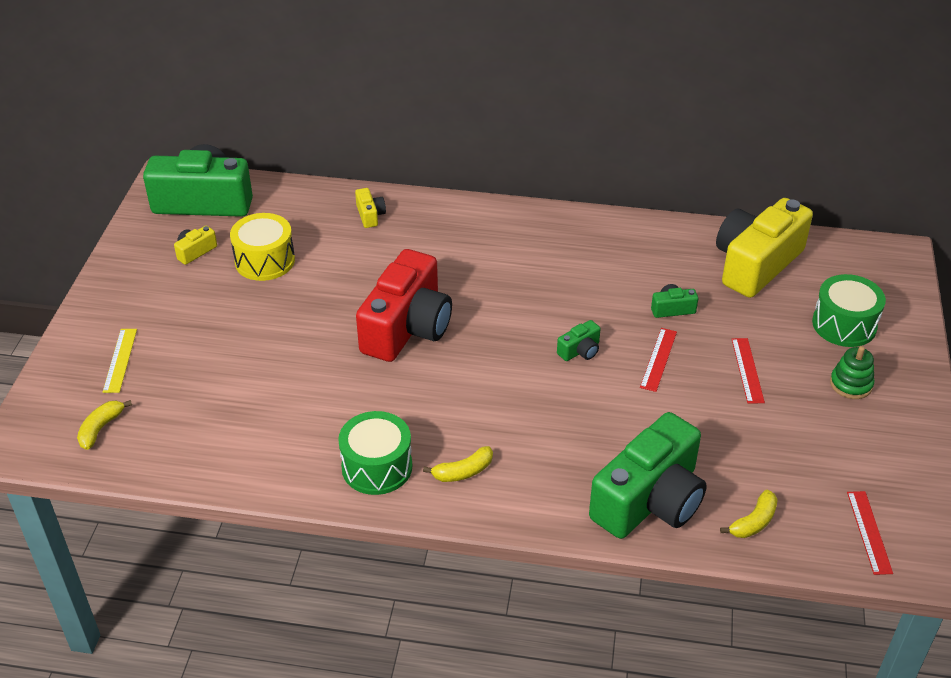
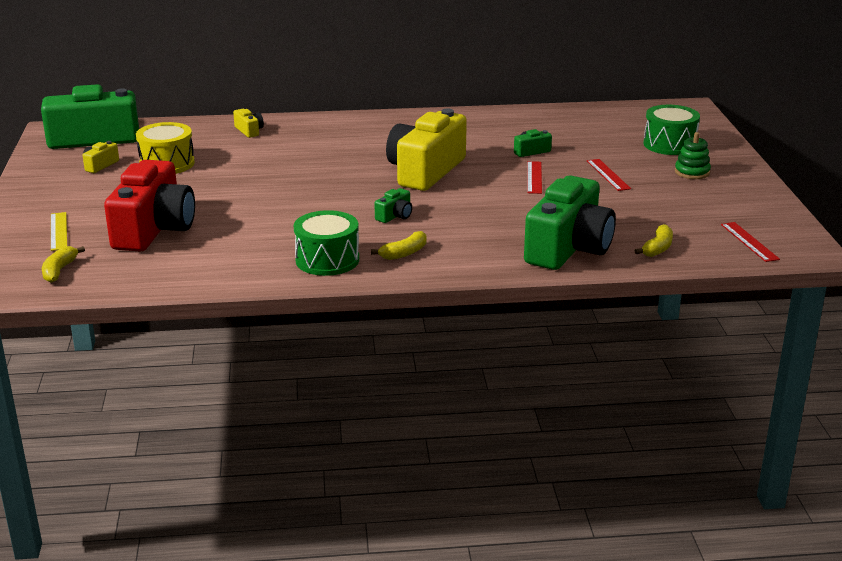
camera: 15 degrees left, 15 degrees down
red camera [356,249,452,362] -> red camera moved to [104,160,195,251]
green camera [557,320,601,361] -> green camera moved to [374,188,412,223]
yellow camera [716,198,813,298] -> yellow camera moved to [386,109,467,191]

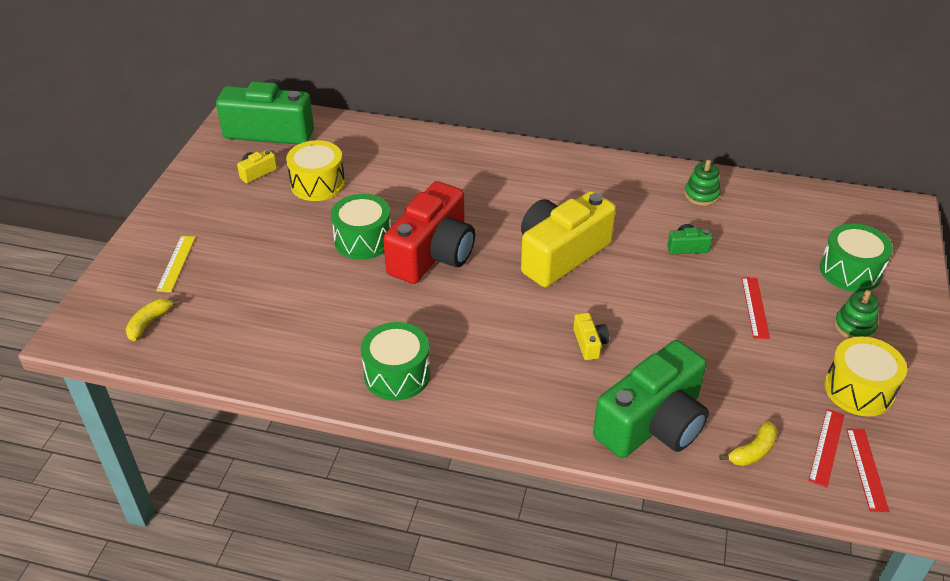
camera: 20 degrees right, 15 degrees up
red camera [104,160,195,251] -> red camera moved to [383,181,475,284]
yellow camera [233,109,264,138] -> yellow camera moved to [573,312,609,360]
yellow banana [371,231,427,260] -> none
green camera [374,188,412,223] -> none
red ruler [527,161,542,194] -> red ruler moved to [808,409,844,488]
none -> green drum [331,194,391,260]
none -> green stacking toy [684,160,721,206]
none -> yellow drum [824,336,907,416]

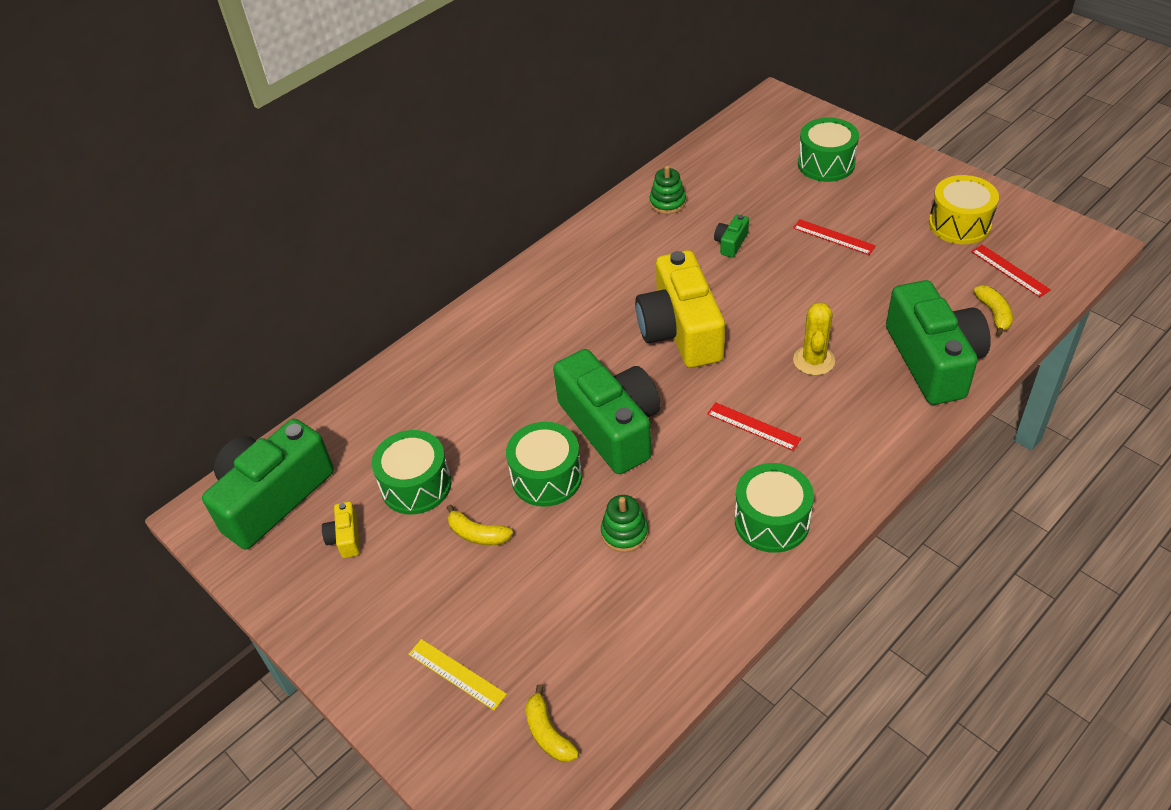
camera: 55 degrees left, 5 degrees up
yellow drum [286,140,345,201] -> green drum [372,430,451,515]
red camera [383,181,475,284] -> green camera [553,349,661,474]
yellow camera [573,312,609,360] -> yellow cactus [793,302,835,375]
green stacking toy [834,290,879,338] -> green stacking toy moved to [601,495,648,552]
red ruler [846,428,889,512] -> red ruler moved to [707,402,801,451]
none -> yellow banana [447,504,513,545]

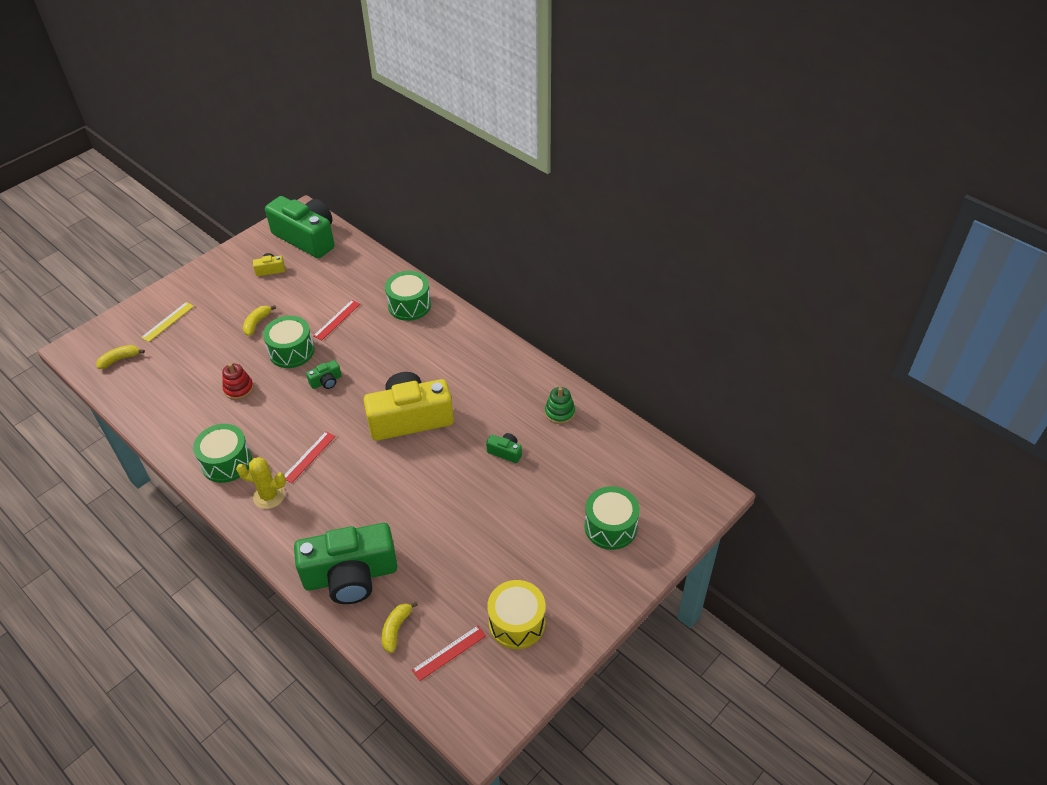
camera: 85 degrees right, 0 degrees up
green drum [372,430,451,515] -> green drum moved to [385,271,431,321]
green camera [553,349,661,474] -> green camera [306,360,342,389], size x0.41
green stacking toy [601,495,648,552] -> red stacking toy [222,363,254,400]
red ruler [793,219,876,255] -> red ruler moved to [313,300,360,340]
yellow cactus [793,302,835,375] -> yellow cactus moved to [236,457,286,509]
yellow banana [974,285,1013,336] -> yellow banana turned 120 degrees clockwise [382,602,418,653]

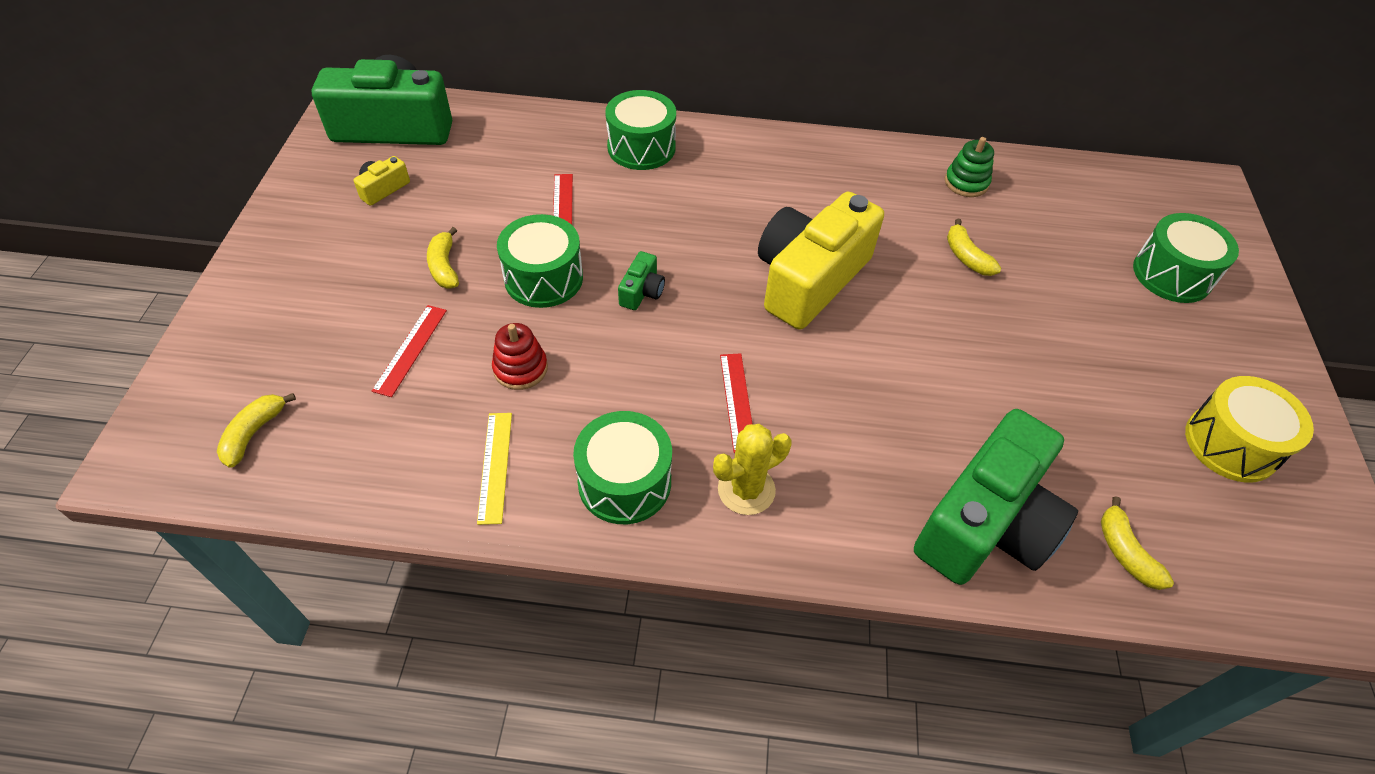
camera: 40 degrees left, 5 degrees up
yellow ruler [141,302,194,342] -> yellow ruler moved to [477,413,512,525]
red ruler [412,625,486,681] -> red ruler moved to [372,305,447,397]
green camera [486,433,522,463] -> yellow banana [947,218,1001,276]

